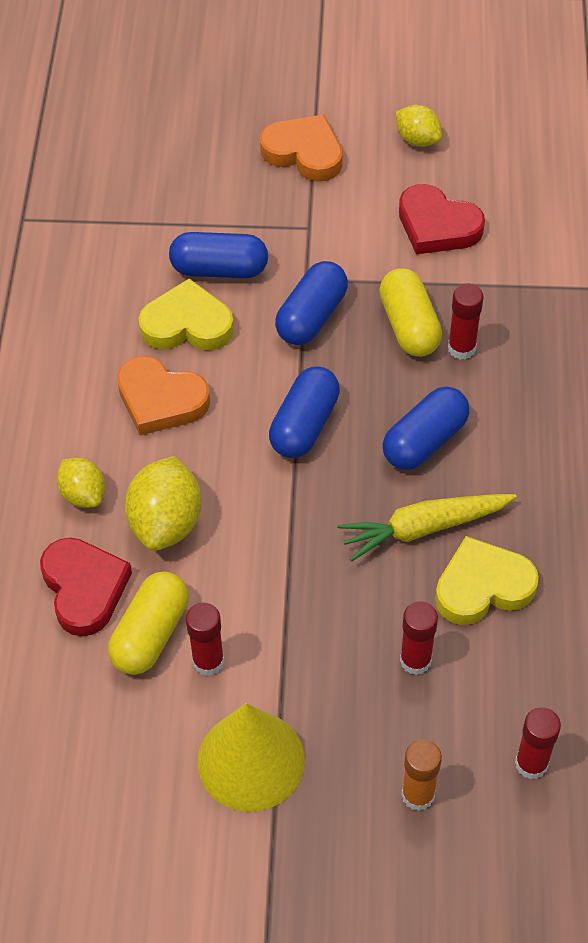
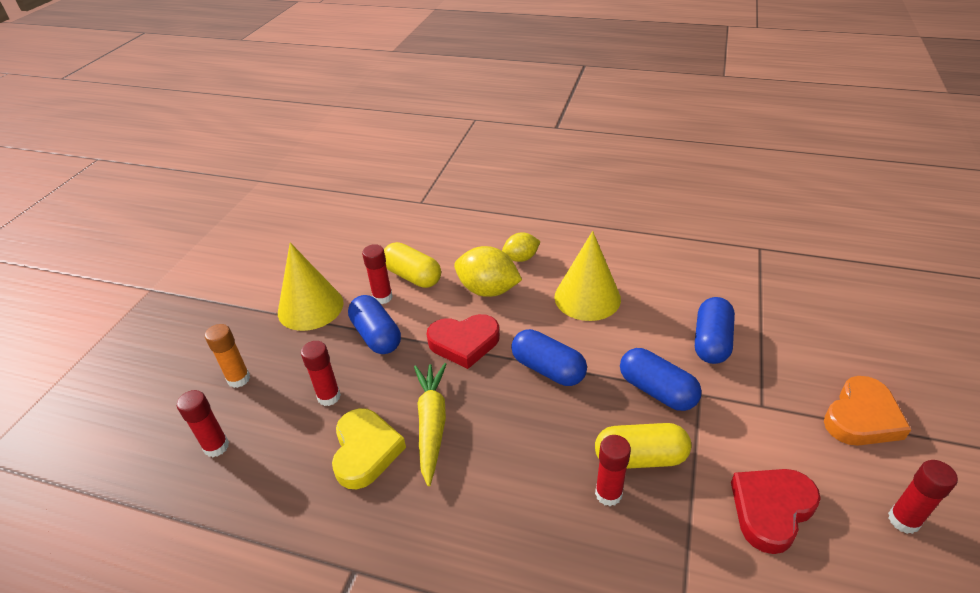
camera: 105 degrees right, 15 degrees down
red heart [40,538,132,636] -> red heart moved to [427,314,500,369]
orange heart [117,356,210,435] -> yellow cone [554,231,621,321]
yellow heart [138,278,234,350] -> none
blue capsule [383,387,470,470] -> blue capsule moved to [348,295,401,354]
yellow lemon [396,105,442,147] -> red glue stick [888,460,958,534]

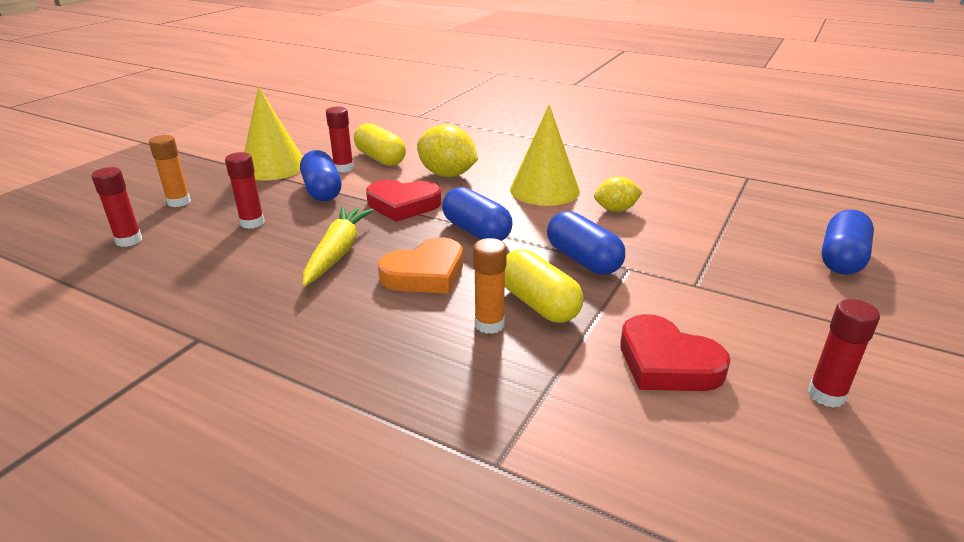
camera: 10 degrees right, 10 degrees down
yellow heart [332,408,406,489] -> none
yellow lemon [502,232,541,262] -> yellow lemon moved to [594,177,642,212]
yellow capsule [595,423,691,469] -> yellow capsule turned 45 degrees clockwise [505,249,584,323]
red glue stick [595,435,631,506] -> orange glue stick [473,238,507,334]
blue capsule [695,297,735,364] -> blue capsule moved to [821,210,874,275]
red heart [731,469,821,554] -> red heart turned 105 degrees counterclockwise [620,314,730,391]
orange heart [824,376,911,446] -> orange heart moved to [378,237,463,294]

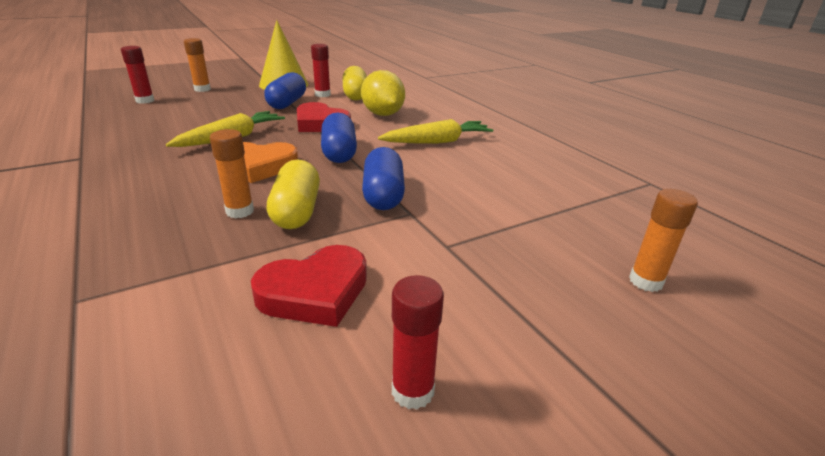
camera: 30 degrees right, 0 degrees up
red glue stick [225,152,264,229] -> none
yellow cone [510,105,580,206] -> yellow carrot [378,119,493,144]
yellow lemon [594,177,642,212] -> none
red heart [620,314,730,391] -> red heart turned 105 degrees counterclockwise [251,245,367,327]
blue capsule [821,210,874,275] -> orange glue stick [629,189,698,292]

